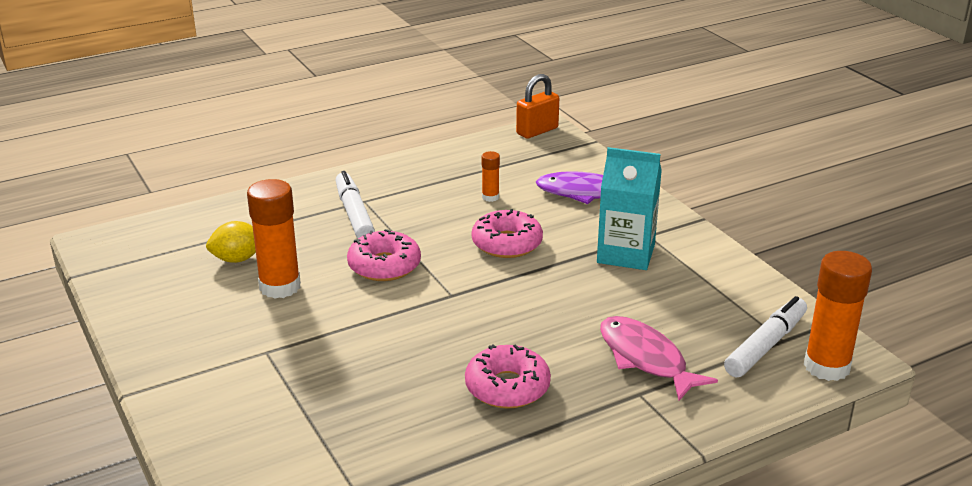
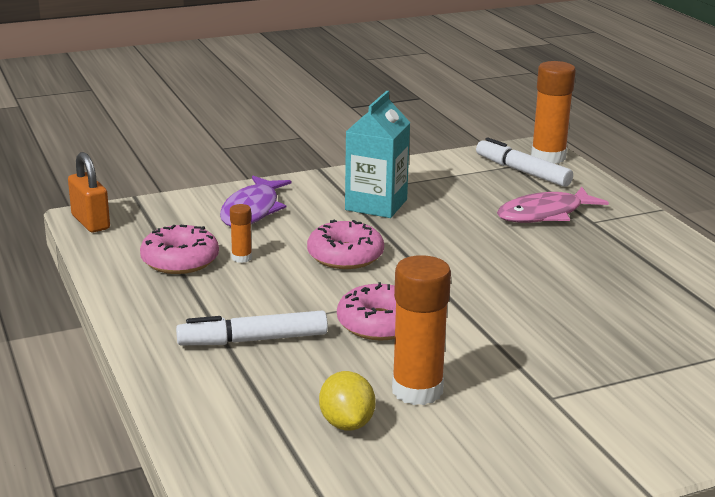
camera: 85 degrees left, 5 degrees down
pink donut [465,344,551,409] -> pink donut moved to [140,225,219,274]

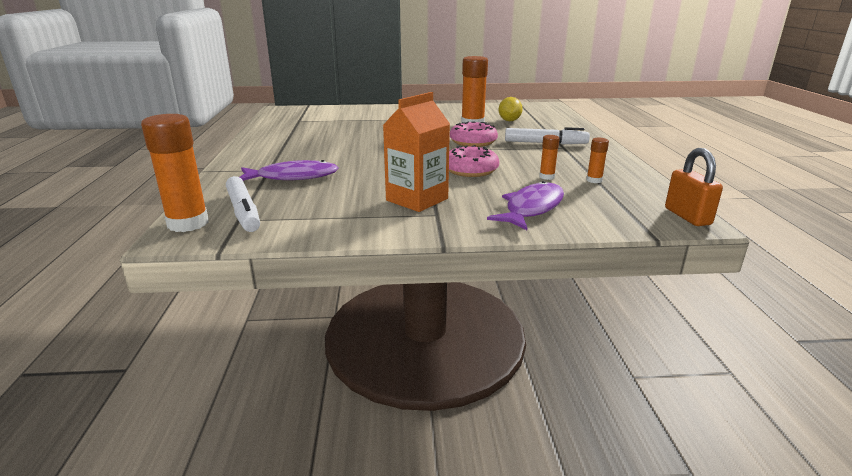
camera: 160 degrees left, 0 degrees up
pink donut [140,225,219,274] -> orange glue stick [586,138,609,183]
turquoise carton [345,91,411,218] -> orange carton [383,92,450,212]
pink fish [497,187,609,223] -> purple fish [240,160,338,181]

